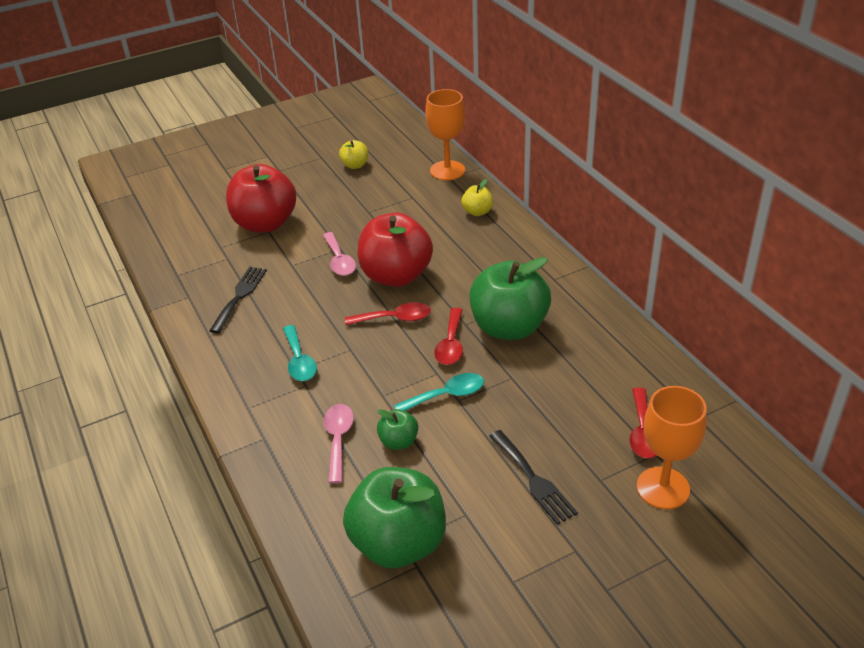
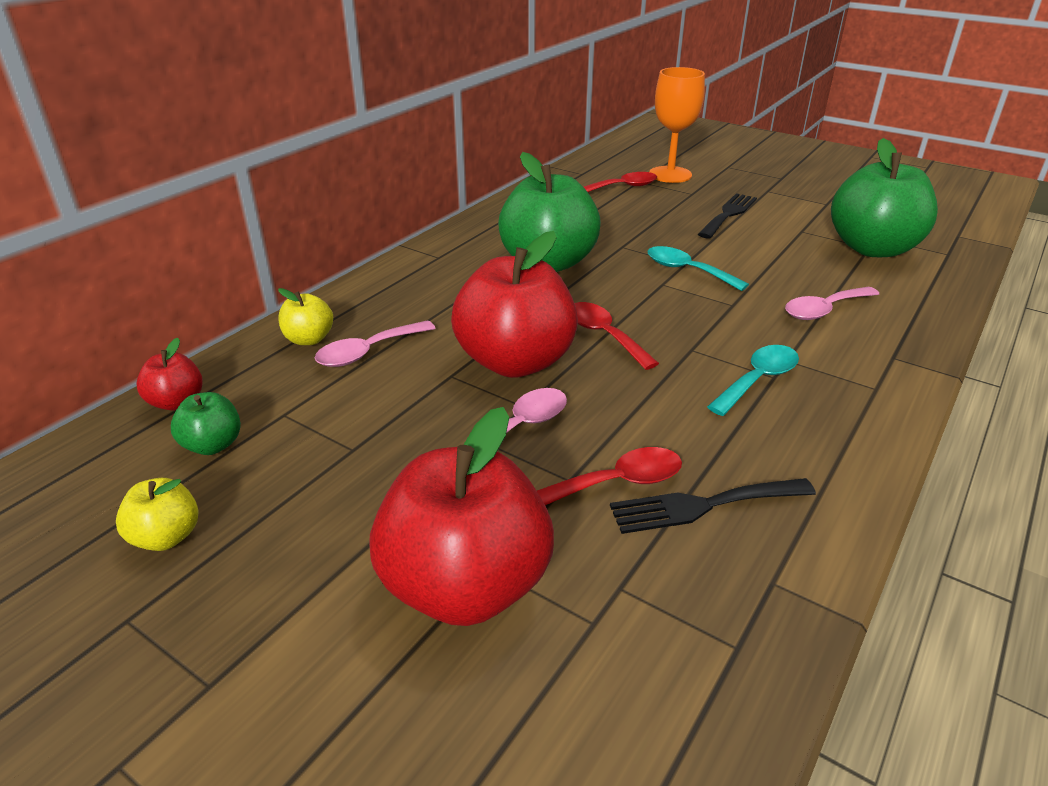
camera: 120 degrees left, 5 degrees down
green apple [377,409,418,450] -> green apple moved to [171,392,241,455]
orange goblet [425,89,465,180] -> red apple [136,338,203,411]
red spoon [434,308,463,365] -> red spoon moved to [537,447,682,505]
none -> pink spoon [315,320,436,367]

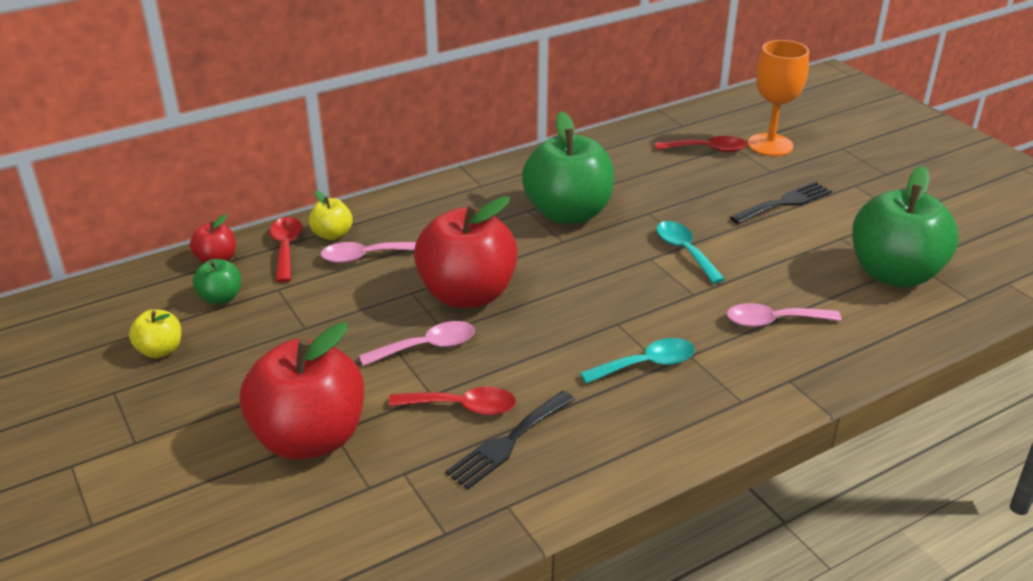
camera: 25 degrees right, 0 degrees up
red spoon [575,302,659,370] -> red spoon moved to [270,217,302,283]
black fork [610,478,816,534] -> black fork turned 60 degrees counterclockwise [445,391,575,489]

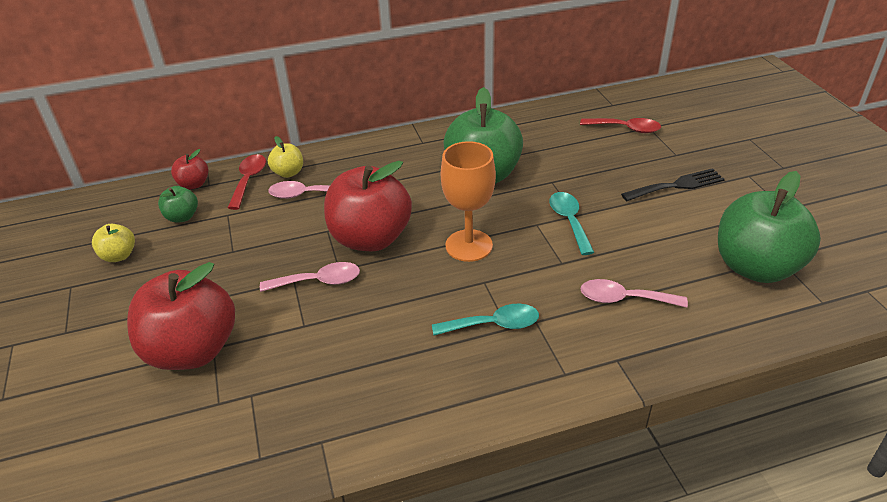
camera: 15 degrees right, 5 degrees up
red spoon [388,387,516,415] -> none
black fork [445,391,575,489] -> none
orange goblet [748,40,809,156] -> orange goblet moved to [441,141,496,262]

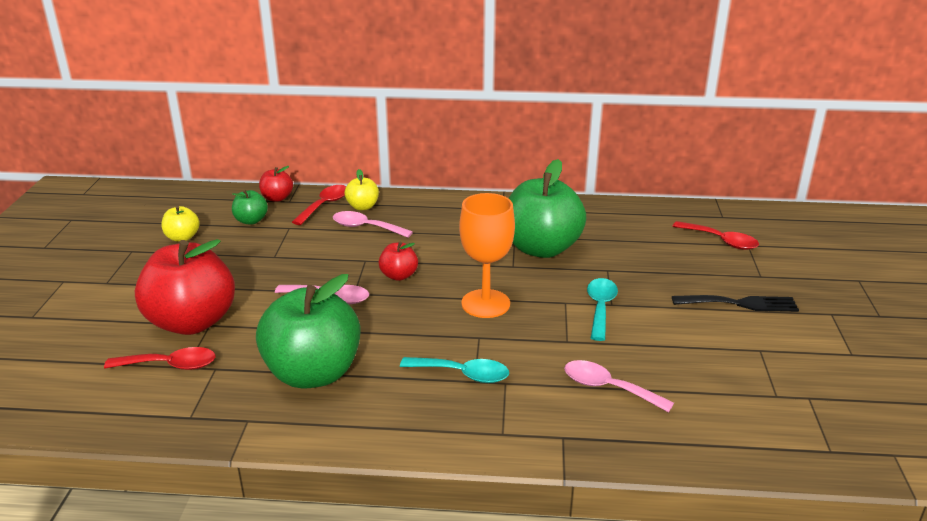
camera: 20 degrees right, 10 degrees down
red apple [324,161,412,251] -> red apple [378,242,418,281], size x0.46
green apple [718,171,821,283] -> green apple moved to [256,274,360,389]
none -> red spoon [104,347,215,370]

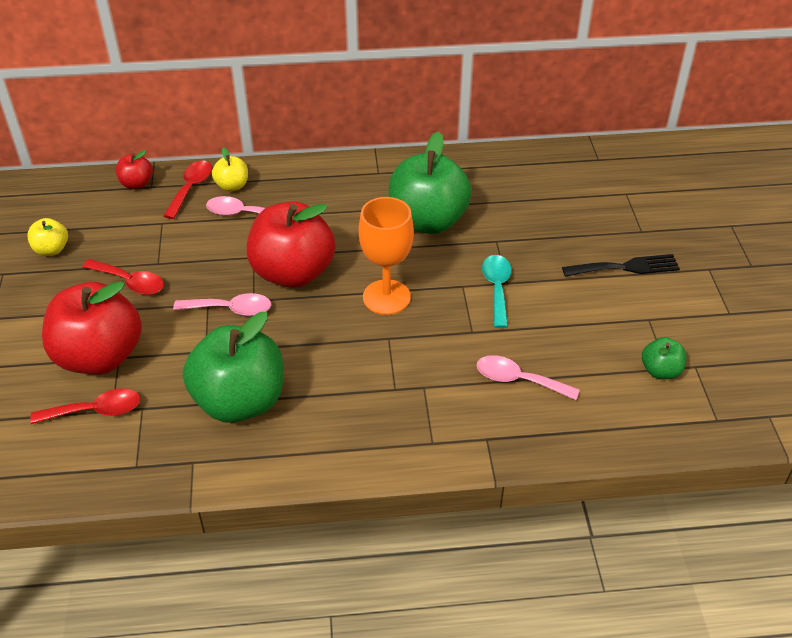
camera: 10 degrees left, 15 degrees up
green apple [232,190,268,225] -> green apple moved to [642,337,687,379]
red apple [378,242,418,281] -> red apple [247,202,335,288], size x2.19
turquoise spoon [400,357,509,383] -> none
red spoon [672,221,759,250] -> red spoon moved to [82,259,164,295]

